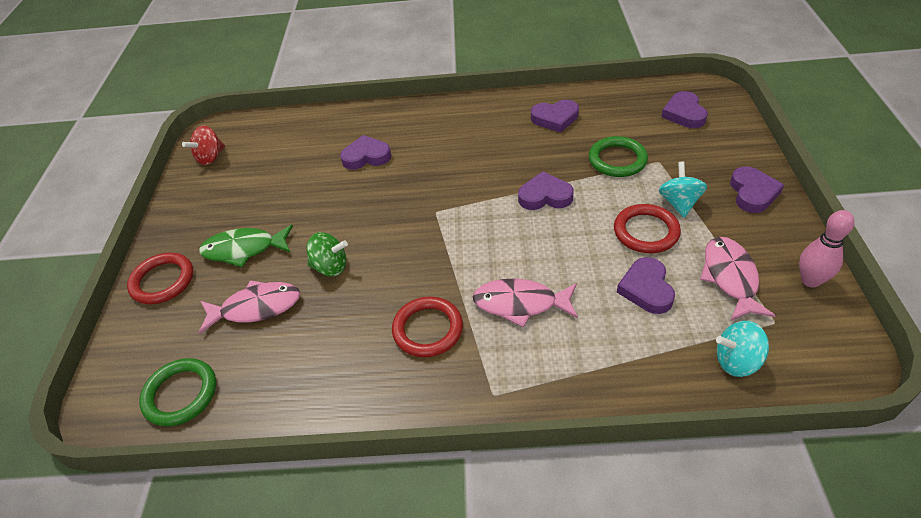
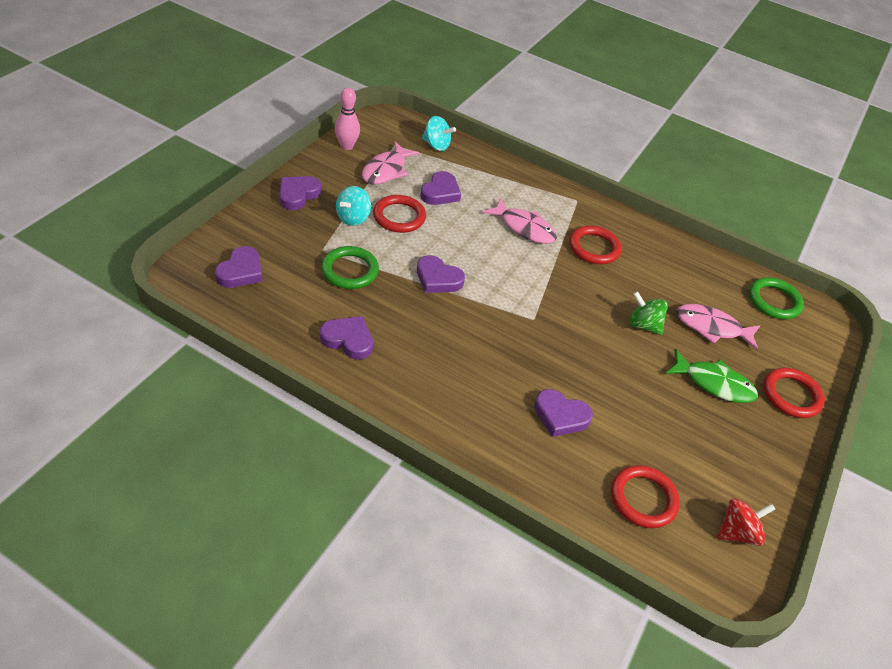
camera: 160 degrees left, 0 degrees up
none -> red ring [611,465,680,528]

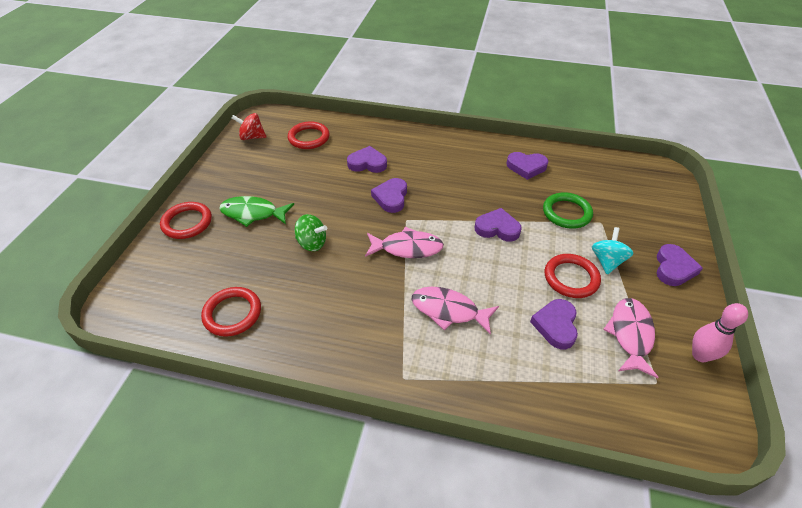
camera: 170 degrees right, 0 degrees up
purple heart [215,246,263,288] -> purple heart moved to [371,178,407,213]
turquoise spinning top [422,116,456,151] -> none
red ring [569,225,621,264] -> red ring moved to [201,287,261,337]
pink fish [676,304,760,350] -> pink fish moved to [365,227,444,258]
red spinning top [717,498,775,546] -> red spinning top turned 45 degrees clockwise [232,113,266,140]
green ring [749,277,804,319] -> none

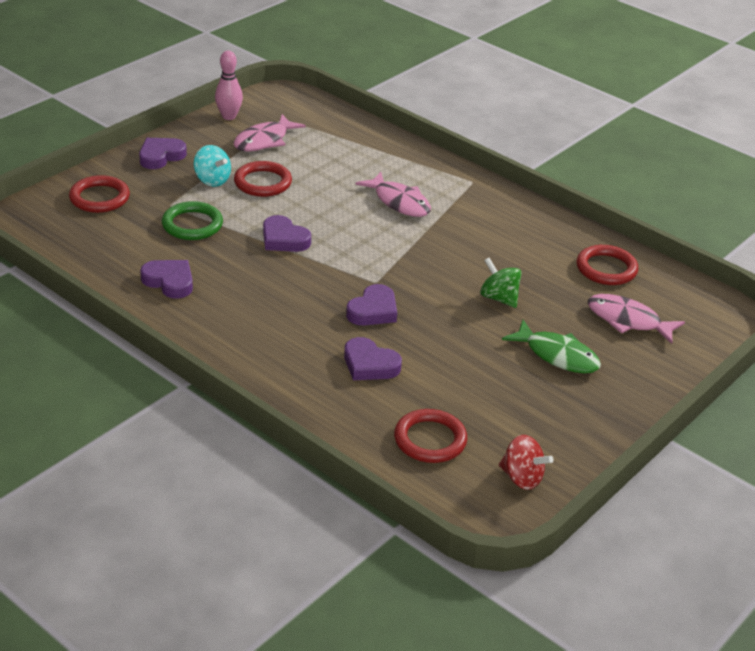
camera: 155 degrees left, 10 degrees down
red ring [160,202,212,239] -> red ring moved to [69,175,130,213]
pink fish [365,227,444,258] -> pink fish moved to [588,294,685,344]
purple heart [530,299,578,349] -> none
turquoise spinning top [592,227,634,274] -> turquoise spinning top turned 90 degrees counterclockwise [194,145,231,187]

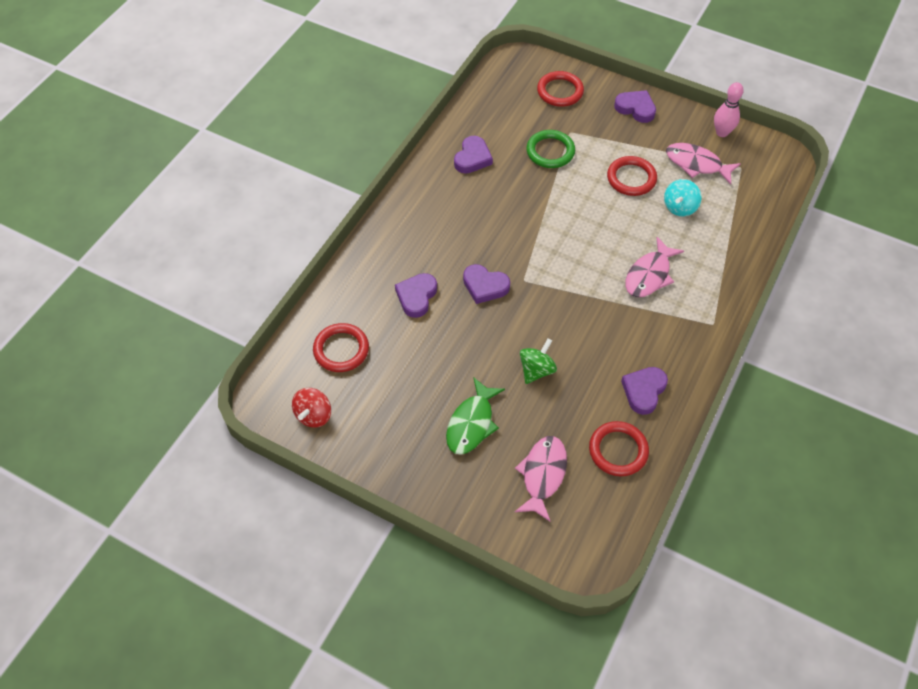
camera: 80 degrees right, 20 degrees up
turquoise spinning top [194,145,231,187] -> turquoise spinning top moved to [664,179,702,217]
purple heart [263,215,311,252] -> purple heart moved to [621,367,668,415]

